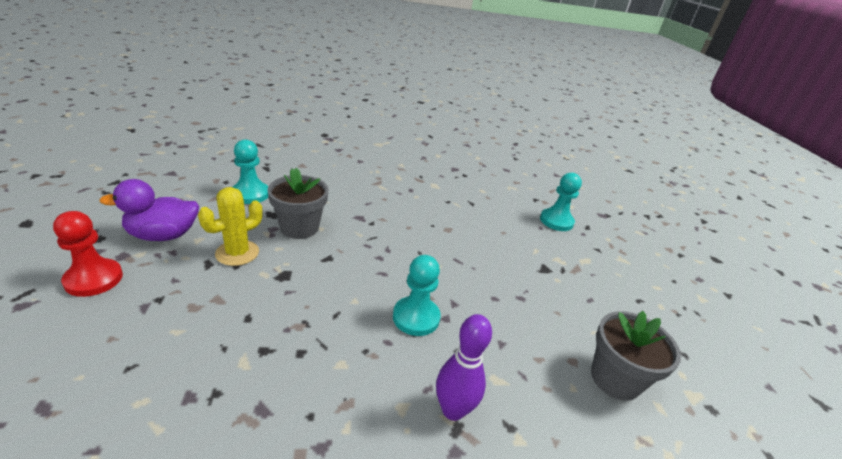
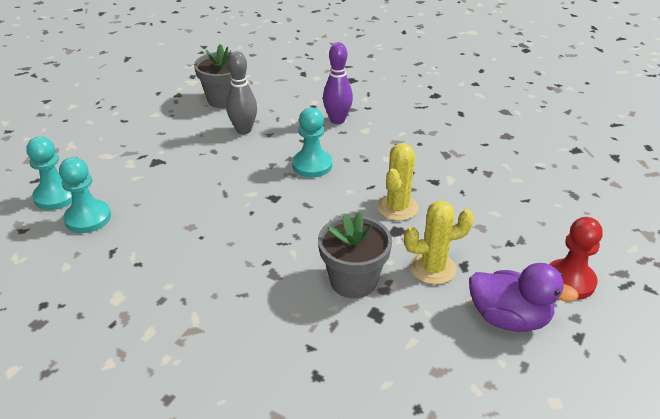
camera: 140 degrees left, 5 degrees up
turquoise pawn [233,140,269,204] -> turquoise pawn moved to [59,157,111,233]
none -> grey bowling pin [226,51,257,134]
none -> yellow cactus [377,143,419,221]

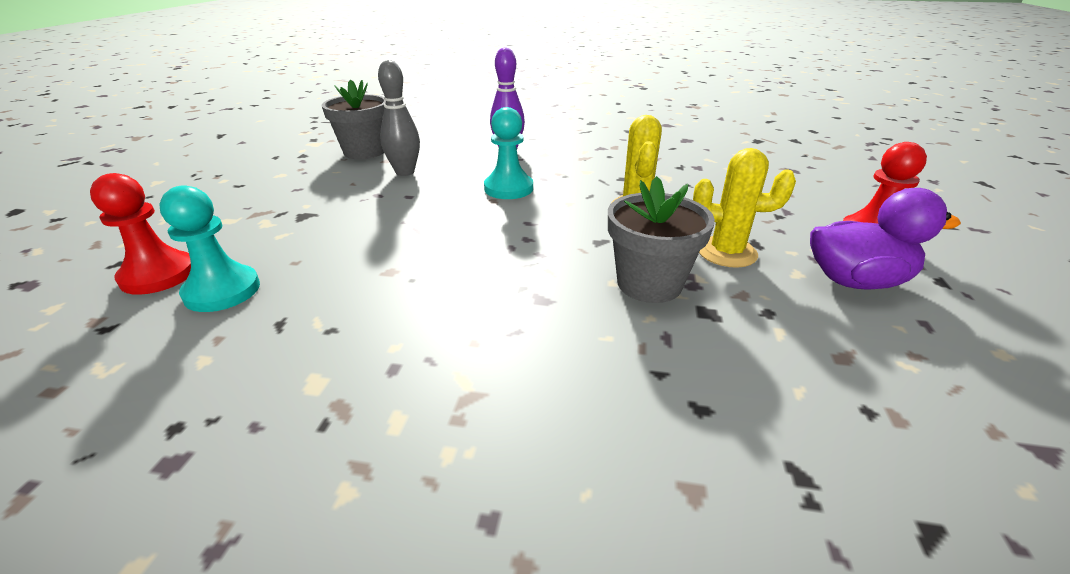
camera: 20 degrees left, 5 degrees down
turquoise pawn [26,137,72,210] -> red pawn [90,173,191,295]
yellow cactus [404,201,474,285] -> yellow cactus turned 45 degrees clockwise [693,148,796,268]

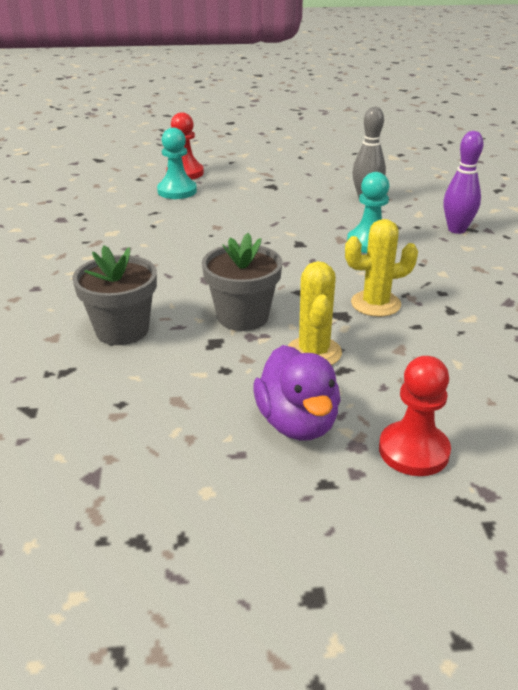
camera: 75 degrees right, 0 degrees up
grey flower pot [322,80,386,159] -> grey flower pot moved to [72,245,157,345]

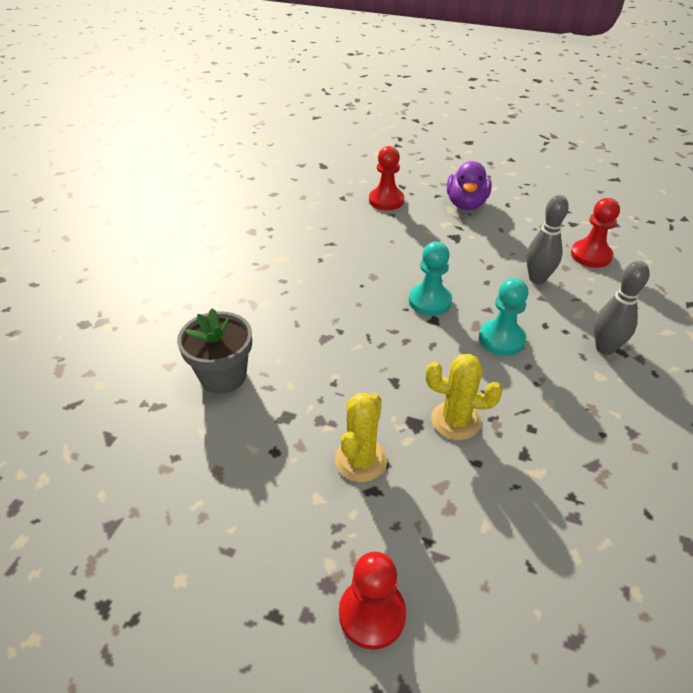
camera: 25 degrees right, 10 degrees up
turquoise pawn [157,128,197,199] -> turquoise pawn moved to [409,242,452,316]
grey flower pot [202,233,283,331] -> none
purple duck [254,345,341,441] -> purple duck moved to [447,161,492,210]
purple bowling pin [443,131,484,234] -> grey bowling pin [594,261,649,355]
none -> red pawn [571,198,620,268]

